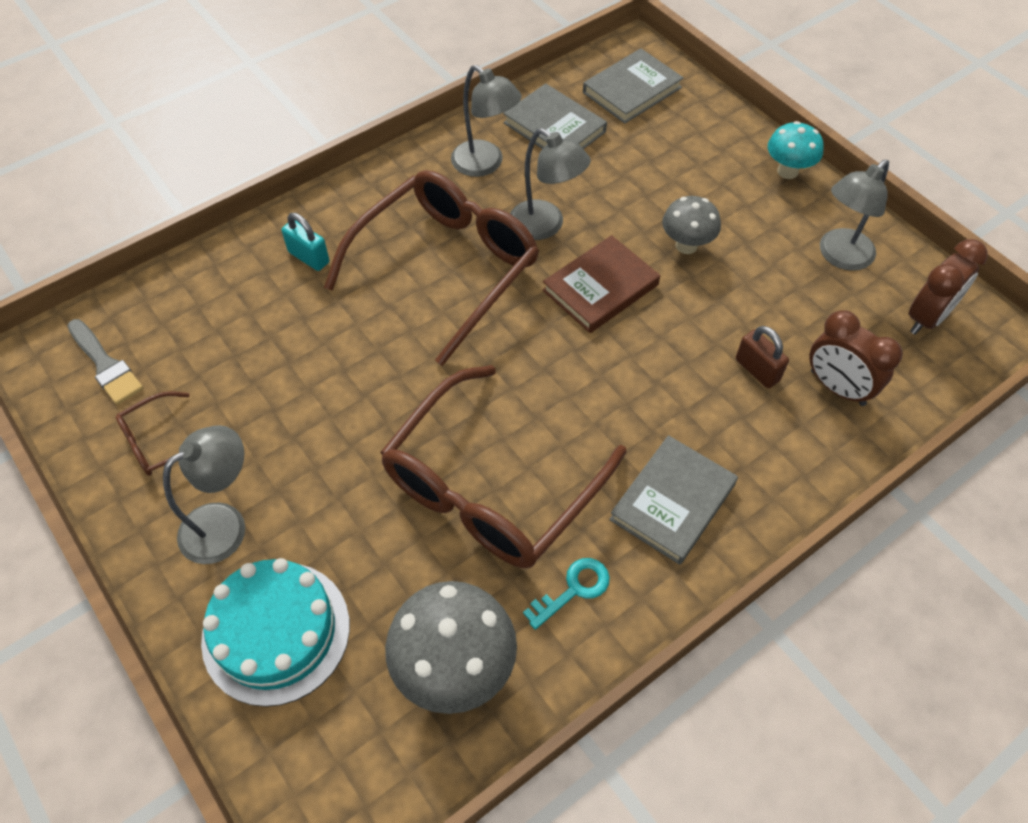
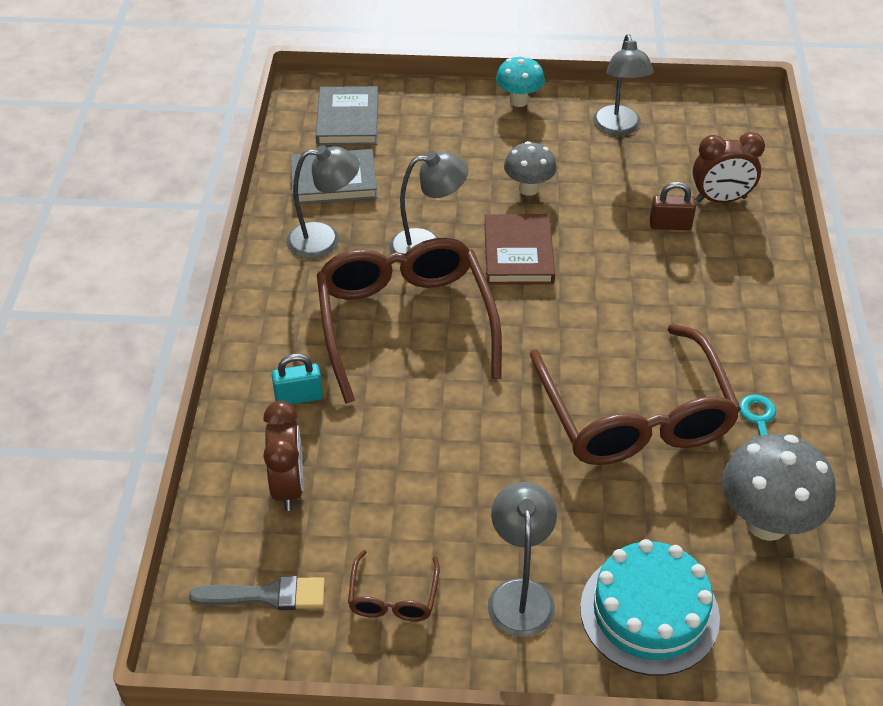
camera: 50 degrees left, 10 degrees down
grey book [609,435,738,565] -> none
brown clock [909,239,987,335] -> brown clock moved to [263,401,303,511]

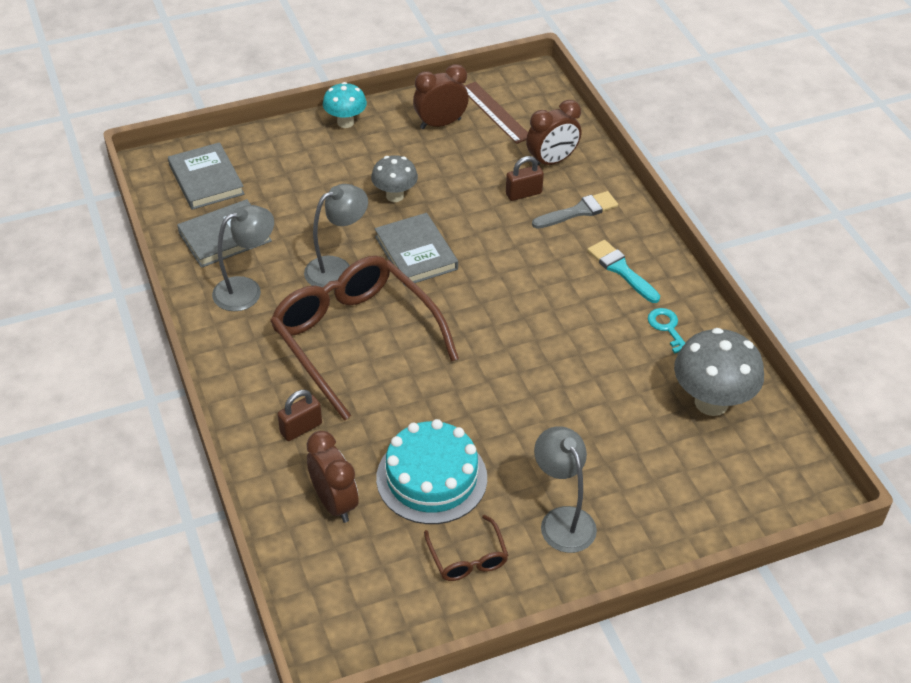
camera: 25 degrees left, 0 degrees up
grey brush [189,576,325,610] -> grey brush moved to [532,191,618,229]
turquoise padlock [272,354,323,404] -> brown padlock [278,390,322,441]
brown book [484,214,555,285] -> grey book [375,213,458,286]
brown glasses [530,324,741,465] -> none
turquoise cake [580,539,720,676] -> turquoise cake moved to [376,419,487,524]
grey lamp [593,34,654,136] -> brown clock [413,64,468,129]
none -> brown ruler [465,82,528,144]
none -> turquoise brush [587,240,660,303]

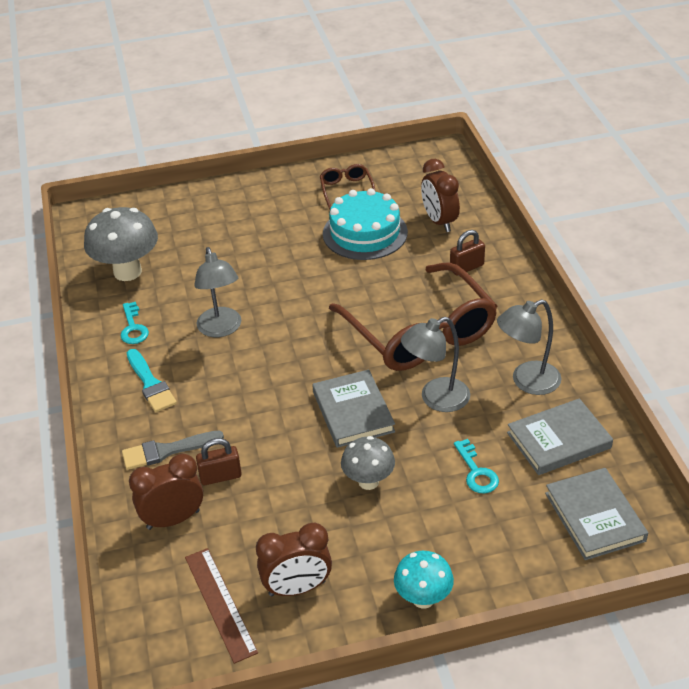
camera: 170 degrees left, 5 degrees down
grey lamp [534,426,597,553] -> grey lamp moved to [194,247,241,337]
none -> turquoise key [454,439,499,494]

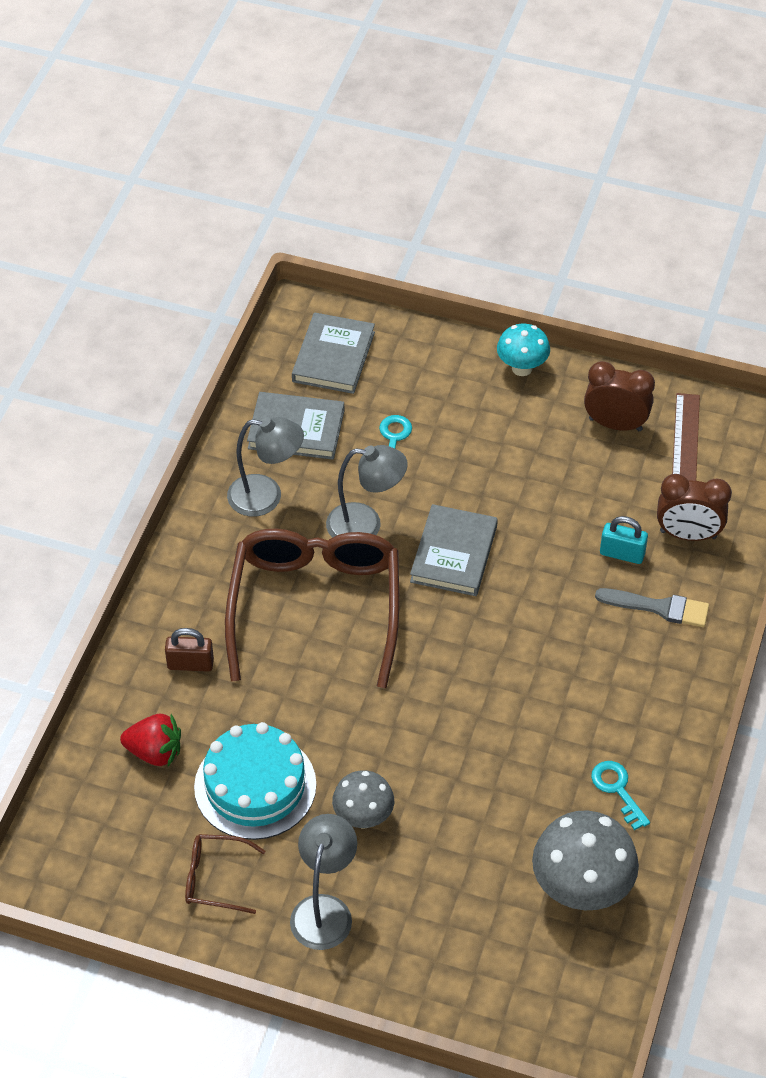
camera: 150 degrees left, 10 degrees up
turquoise key [120,302,149,344] -> turquoise key turned 45 degrees counterclockwise [591,761,650,830]
turquoise brush [127,349,177,412] -> none
grey lamp [194,247,241,337] -> grey lamp moved to [290,814,357,950]
brown padlock [196,438,242,485] -> turquoise padlock [600,516,648,564]
brown glasses [320,164,375,210] -> brown glasses turned 75 degrees clockwise [185,834,265,914]
grey mushroom [341,436,395,490] -> grey mushroom moved to [332,770,394,829]
brown clock [421,159,460,232] -> red strawberry [120,714,181,766]

